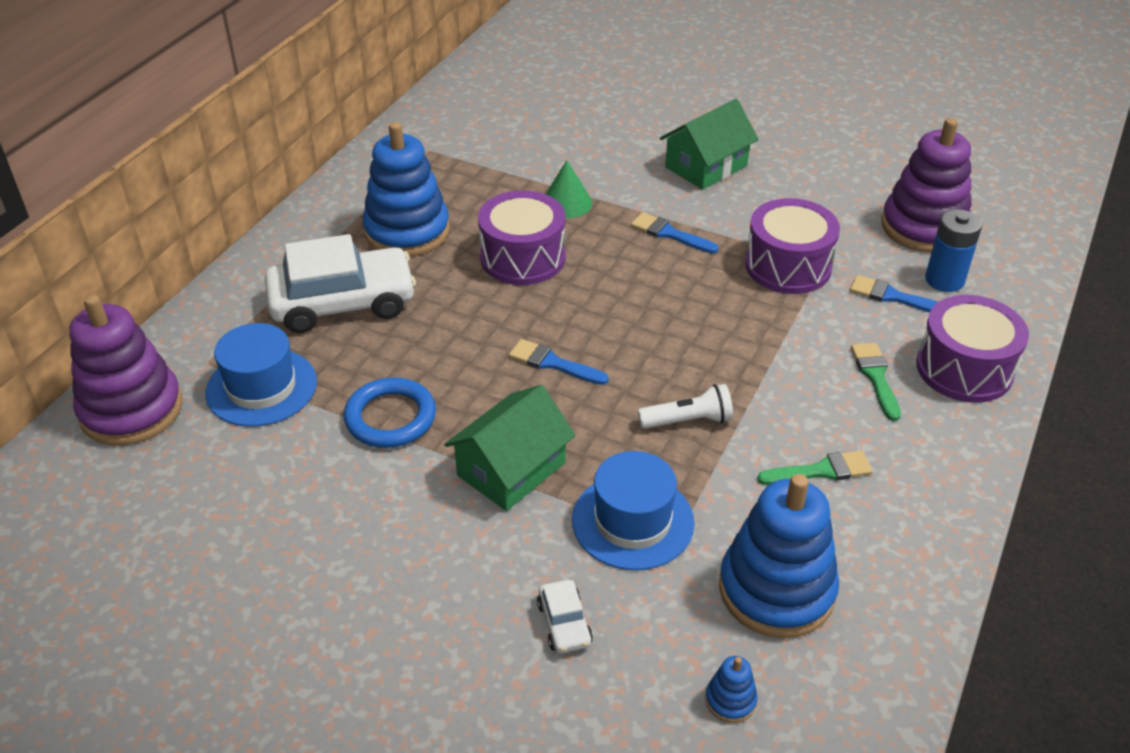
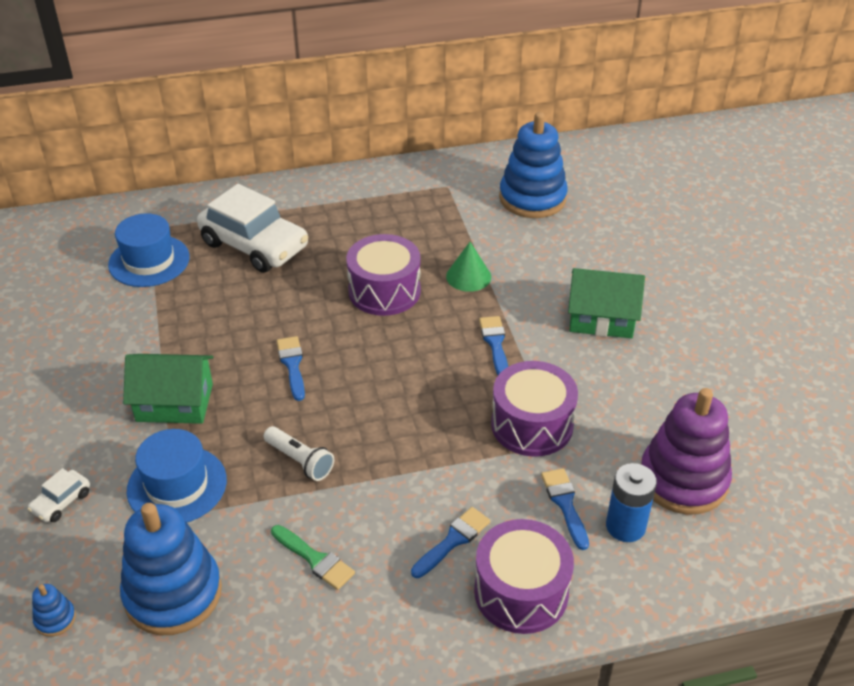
camera: 50 degrees right, 0 degrees up
purple stacking toy [69,294,182,445] -> none
blue ring [344,377,436,448] -> none
blue stacking toy [363,122,450,256] -> blue stacking toy moved to [499,112,568,218]
green brush [851,343,901,421] -> blue brush [411,507,490,578]

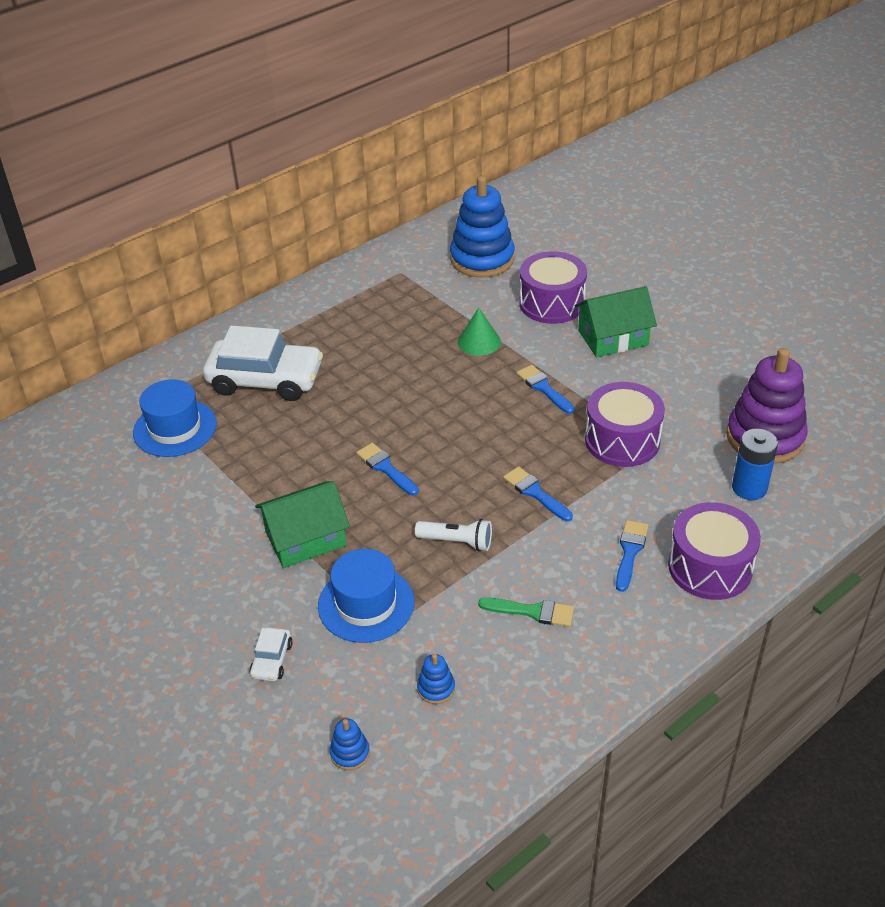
camera: 25 degrees left, 0 degrees up
blue stacking toy [120,503,222,635] -> blue stacking toy [417,654,455,704], size x0.41
purple drum [346,234,421,316] -> purple drum moved to [519,251,587,324]
blue brush [541,468,589,550] -> blue brush moved to [503,466,573,521]

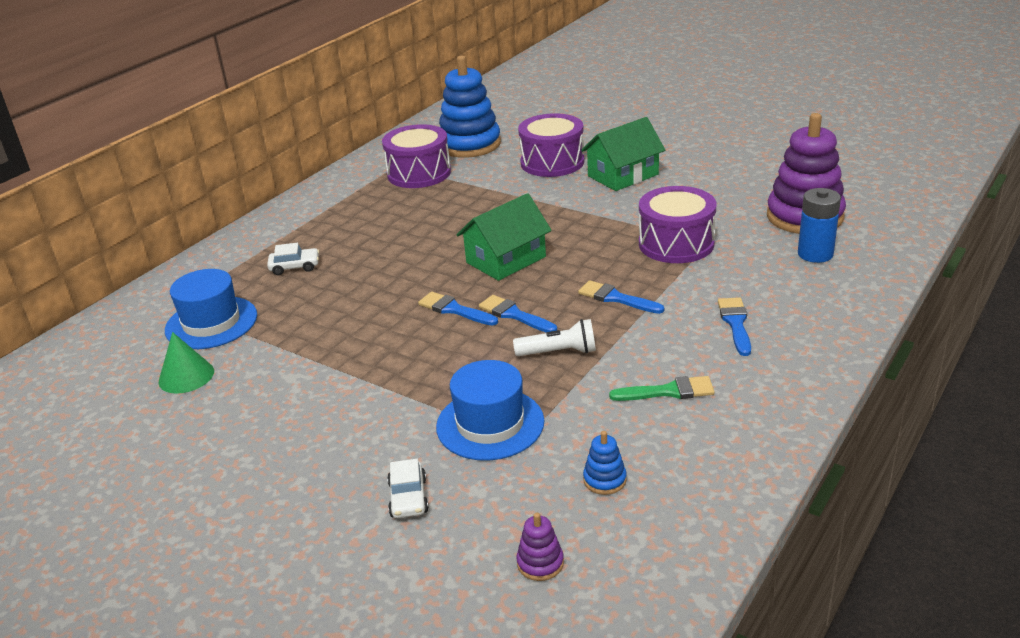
camera: 15 degrees left, 10 degrees down
white car [203,326,323,401] -> white car [267,243,319,275], size x0.43
green house [255,481,350,568] -> green house moved to [456,193,552,281]
blue stacking toy [330,719,370,770] -> purple stacking toy [516,512,564,581]
green cone [458,308,501,356] -> green cone moved to [159,332,214,394]
blue brush [516,365,574,414] -> blue brush moved to [479,295,557,333]
purple drum [668,502,761,600] -> purple drum moved to [382,124,451,188]

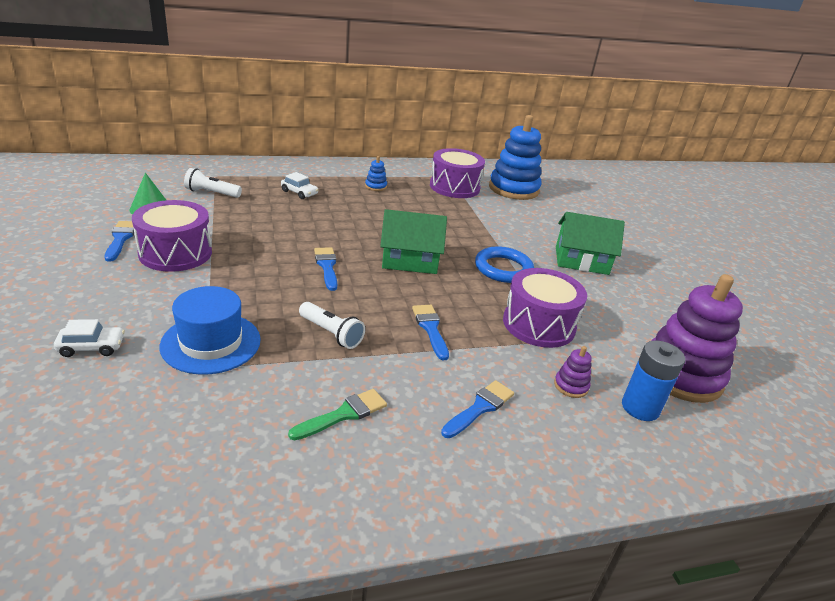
camera: 35 degrees right, 0 degrees up
blue hat [165,269,257,349] -> white flashlight [184,168,242,198]
white car [387,459,429,518] -> white car turned 135 degrees counterclockwise [54,319,125,357]
blue brush [479,295,557,333] -> blue brush moved to [105,221,134,262]
purple stacking toy [516,512,564,581] -> purple stacking toy moved to [554,346,592,398]
purple drum [518,113,584,177] -> purple drum moved to [132,200,212,272]
blue stacking toy [583,431,627,495] -> blue stacking toy moved to [365,156,387,191]
green brush [609,376,715,401] -> green brush turned 75 degrees counterclockwise [288,389,387,440]
none -> blue ring [475,246,534,283]

